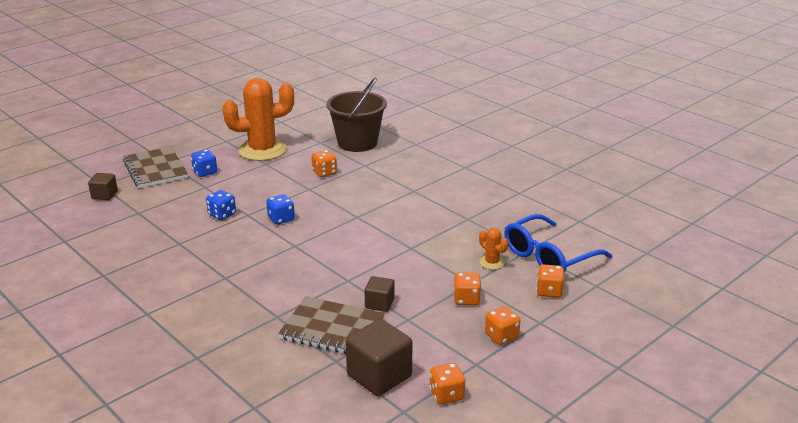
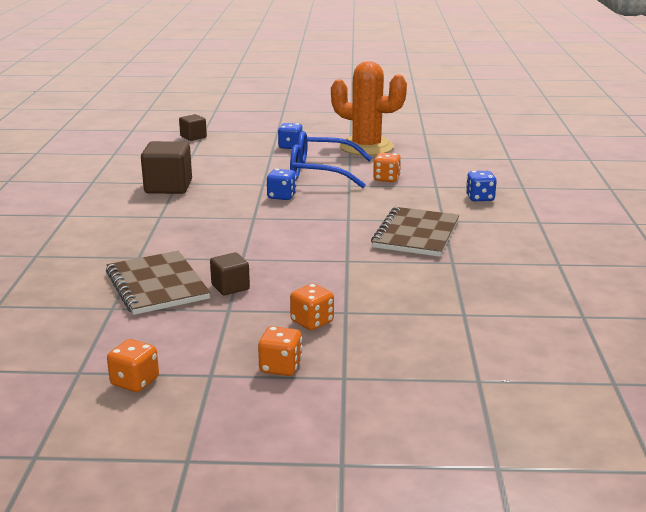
camera: 45 degrees right, 5 degrees down
brown notebook [123,147,188,188] -> brown notebook moved to [371,207,459,257]
blue dice [206,190,236,220] -> blue dice moved to [466,171,497,202]
brown bucket [326,77,387,152] -> none
brown cube [346,319,412,396] -> brown cube moved to [141,141,192,194]
orange cactus [479,228,508,270] -> none
blue glasses [504,214,612,273] -> blue glasses moved to [290,131,372,188]
orange dice [536,264,564,298] -> none

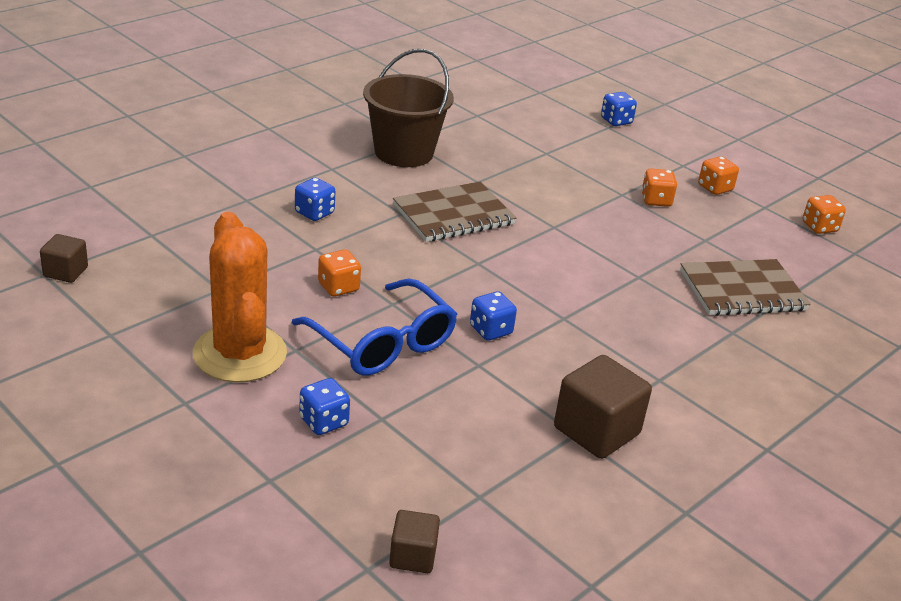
camera: 140 degrees left, 10 degrees up
brown notebook [106,251,210,315] -> brown notebook turned 60 degrees clockwise [680,259,811,316]
brown cube [210,252,250,295] -> brown cube moved to [40,234,88,283]
none -> brown bucket [363,49,454,167]
none -> blue dice [601,92,637,126]

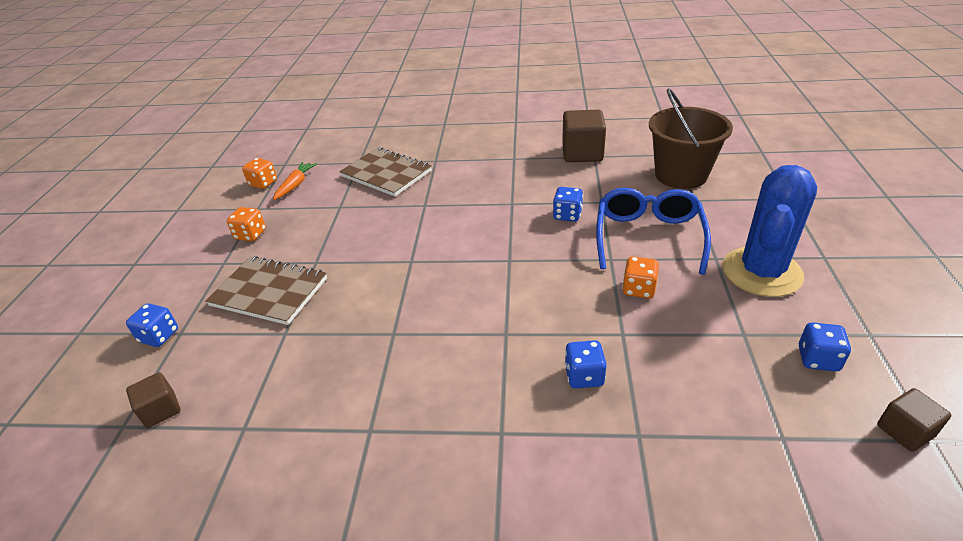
camera: 125 degrees left, 5 degrees up
orange cactus [193,212,287,382] -> blue cactus [722,165,817,297]
blue dice [299,378,350,435] -> blue dice moved to [799,322,851,372]
brown bucket [363,49,454,167] -> brown bucket moved to [649,88,733,189]
brown cube [389,510,440,573] -> brown cube moved to [126,372,181,428]
brown notebook [393,181,516,242] -> brown notebook moved to [205,256,327,325]
orange dice [641,169,677,207] -> none
none -> orange carrot [273,162,317,200]

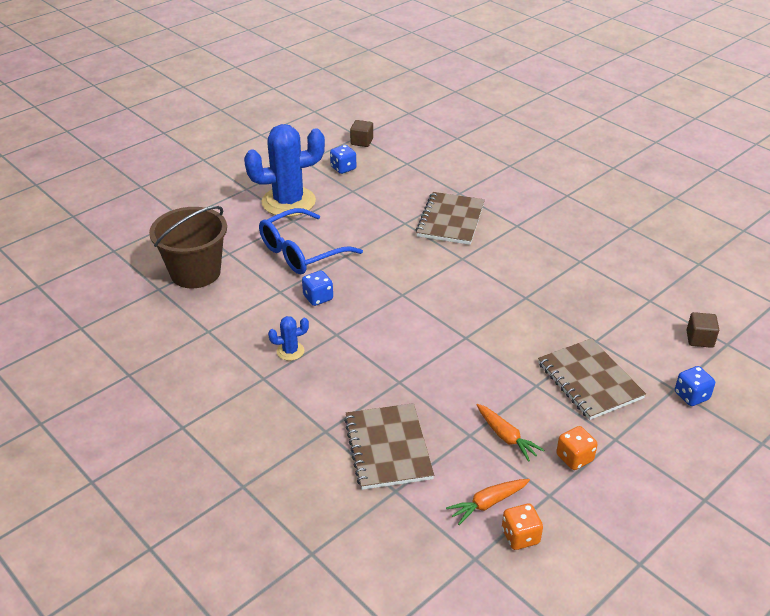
camera: 140 degrees left, 0 degrees up
brown cube [562,110,606,162] -> none
blue dice [565,340,607,388] -> brown notebook [416,192,485,245]
orange dice [622,256,659,298] -> none
none -> blue cactus [268,316,309,361]
none -> orange carrot [476,404,544,462]

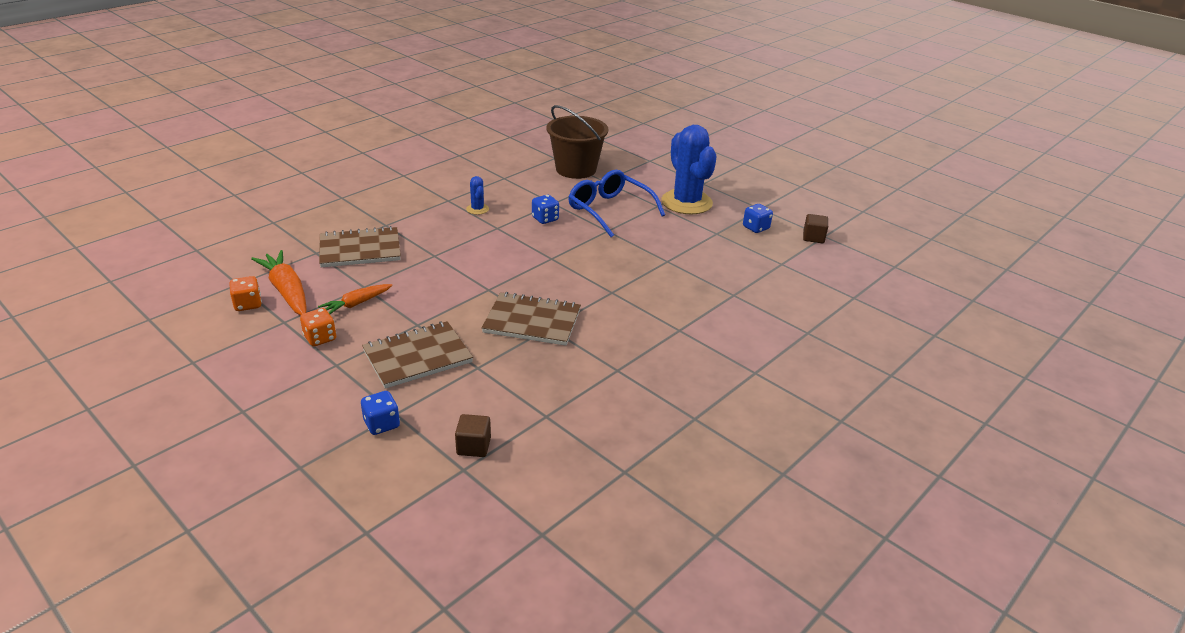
camera: 85 degrees right, 5 degrees down
brown notebook [416,192,485,245] -> brown notebook moved to [482,292,581,346]
orange carrot [446,479,530,525] -> orange carrot [251,250,306,315], size x1.65

